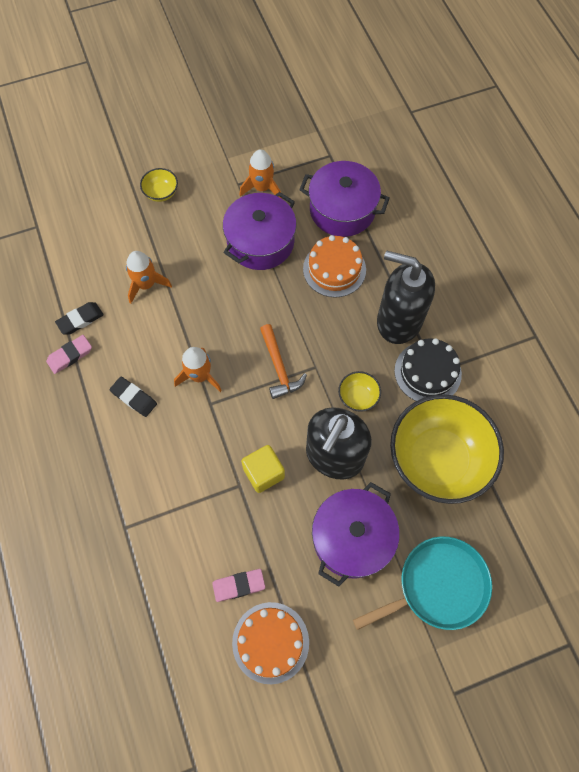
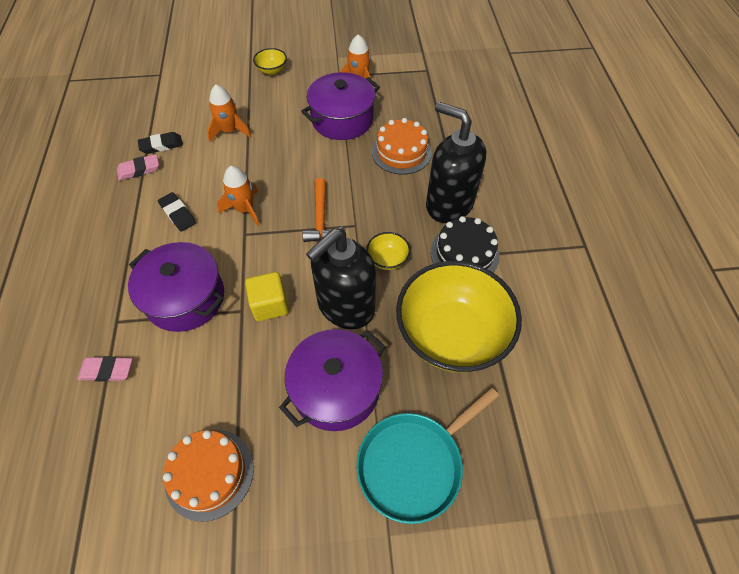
camera: 15 degrees right, 10 degrees down
pink eraser [212,569,265,602] -> pink eraser moved to [77,356,133,382]
purple pot [299,161,390,237] -> purple pot moved to [128,242,224,332]
turquoise pan [353,536,492,630] -> turquoise pan turned 150 degrees clockwise [356,388,499,524]

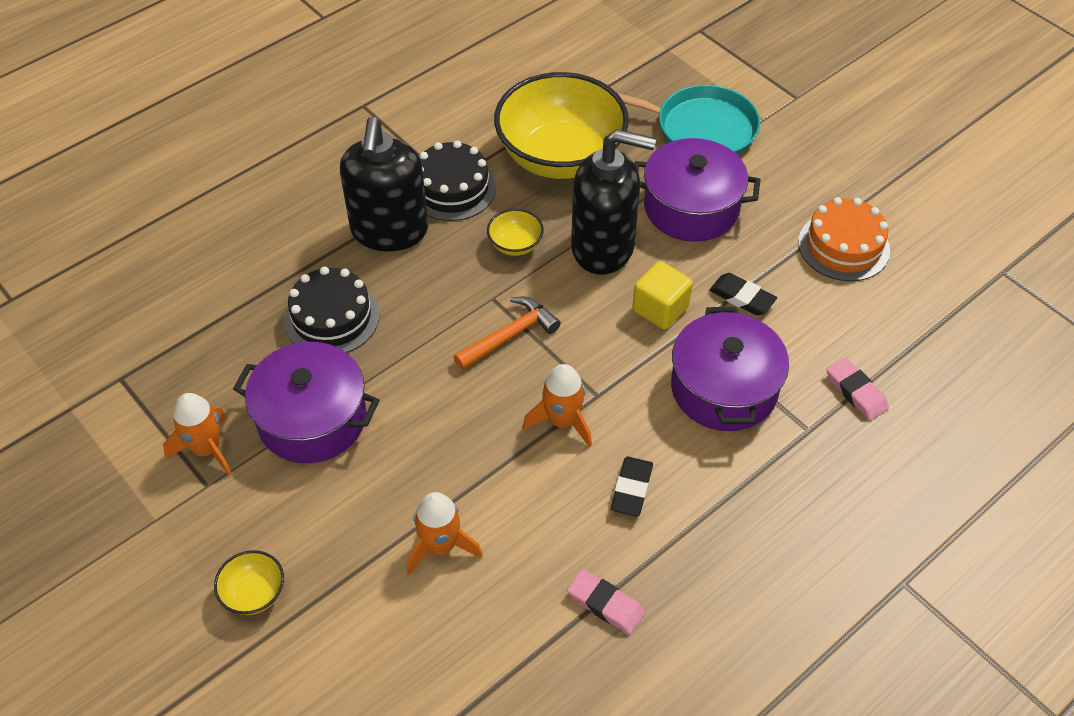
camera: 125 degrees left, 5 degrees down
black eraser [138,132,183,154] -> black eraser moved to [709,273,777,316]
orange cake [372,118,432,174] -> black cake [284,267,380,353]

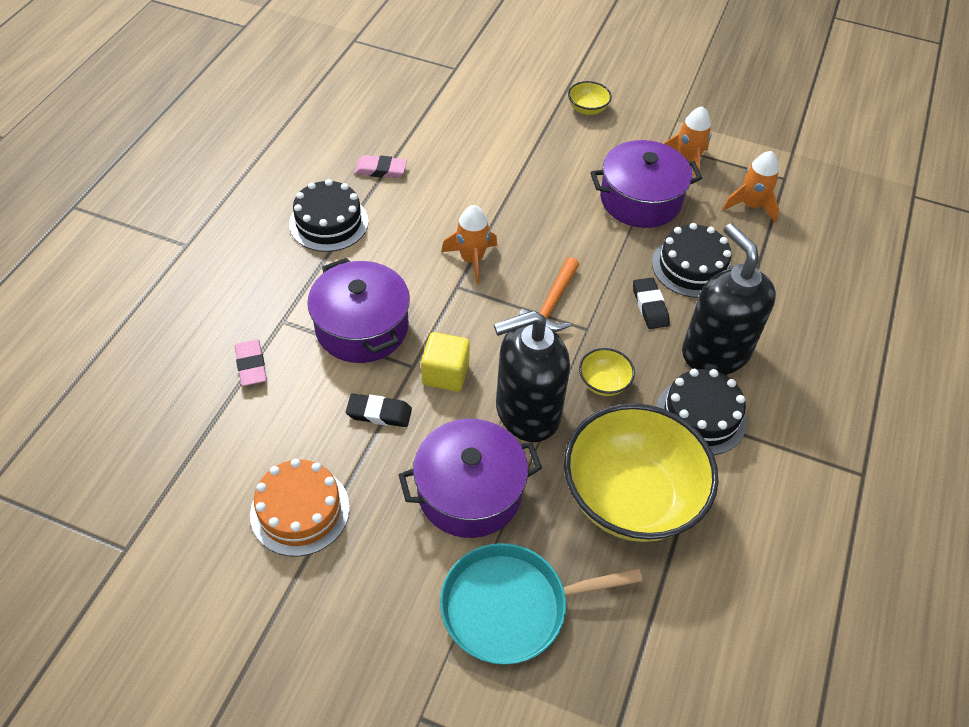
camera: 150 degrees right, 0 degrees up
orange rocket [407,492,483,575] -> orange rocket moved to [722,151,779,223]
black eraser [611,457,653,517] -> black eraser moved to [633,278,670,329]
pink eraser [827,358,889,420] -> pink eraser turned 45 degrees clockwise [235,340,267,386]
none -> black cake [289,179,369,252]

